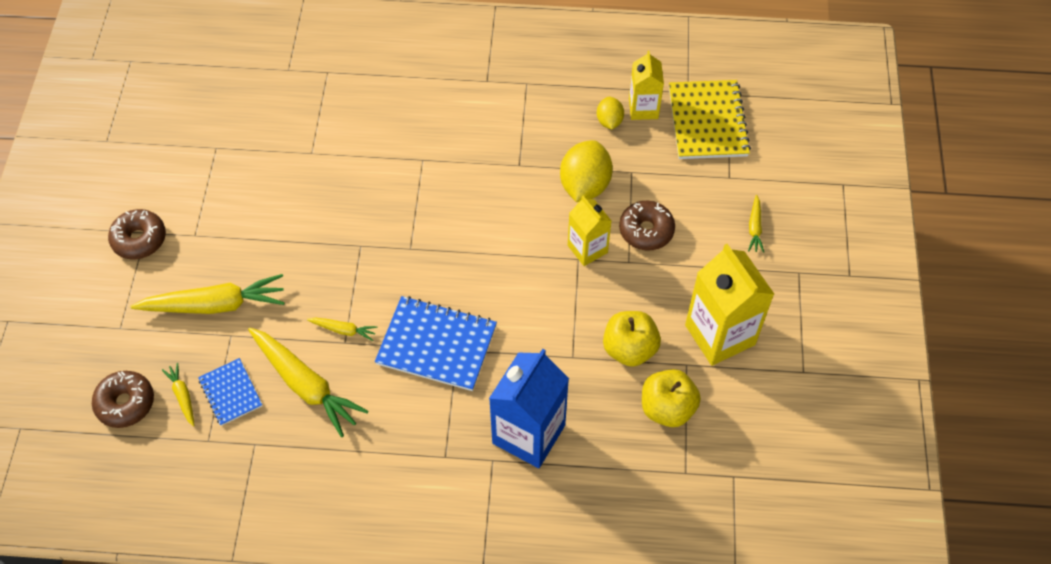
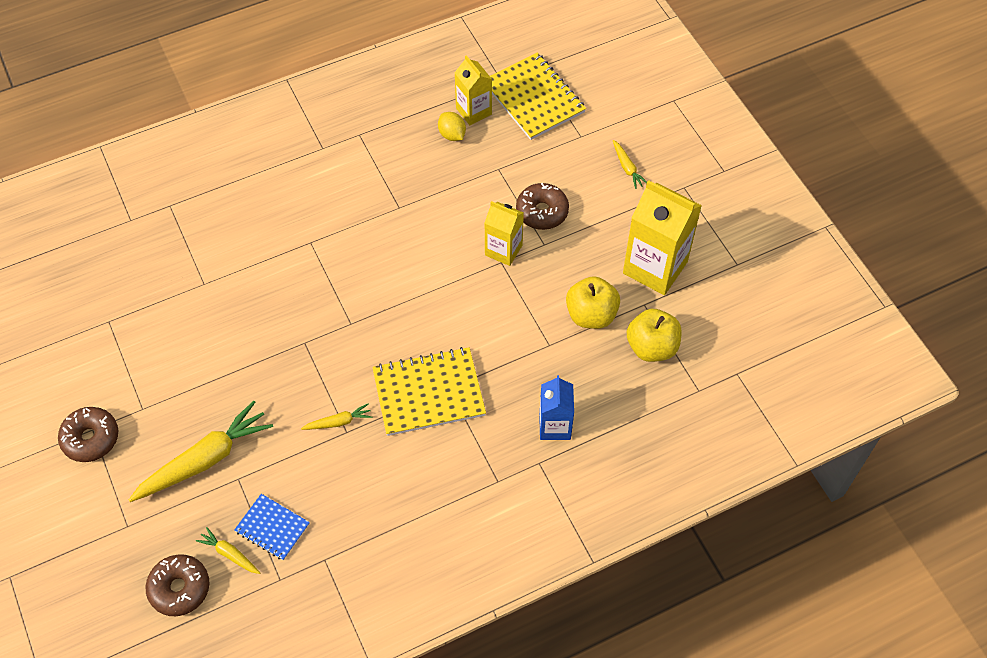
camera: 30 degrees left, 0 degrees up
yellow carrot [248,328,369,437] -> none
blue notebook [375,296,497,391] -> yellow notebook [372,347,486,436]
blue carton [489,349,569,468] -> blue carton [539,375,574,440], size x0.59
yellow lemon [560,140,613,202] -> none

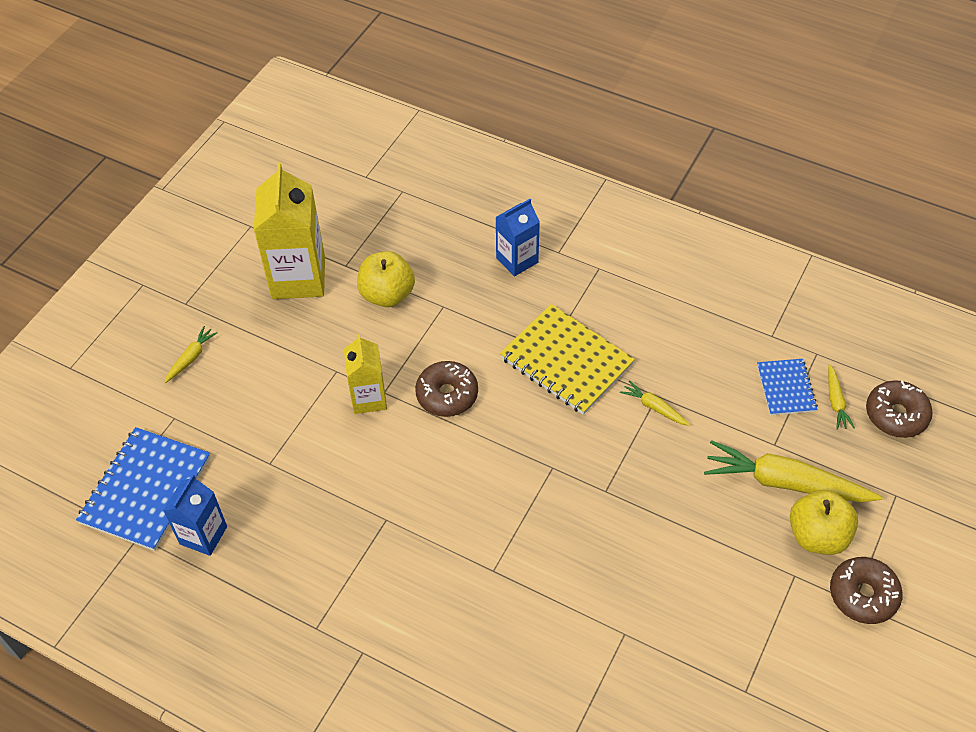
camera: 125 degrees left, 5 degrees down
yellow lemon [438,112,466,141] -> none
yellow carton [454,55,492,125] -> blue carton [163,475,227,556]
yellow notebook [490,53,586,140] -> blue notebook [76,427,211,551]
brown donut [516,183,569,230] -> brown donut moved to [415,361,478,417]
yellow apple [627,309,682,362] -> yellow apple moved to [790,490,858,555]

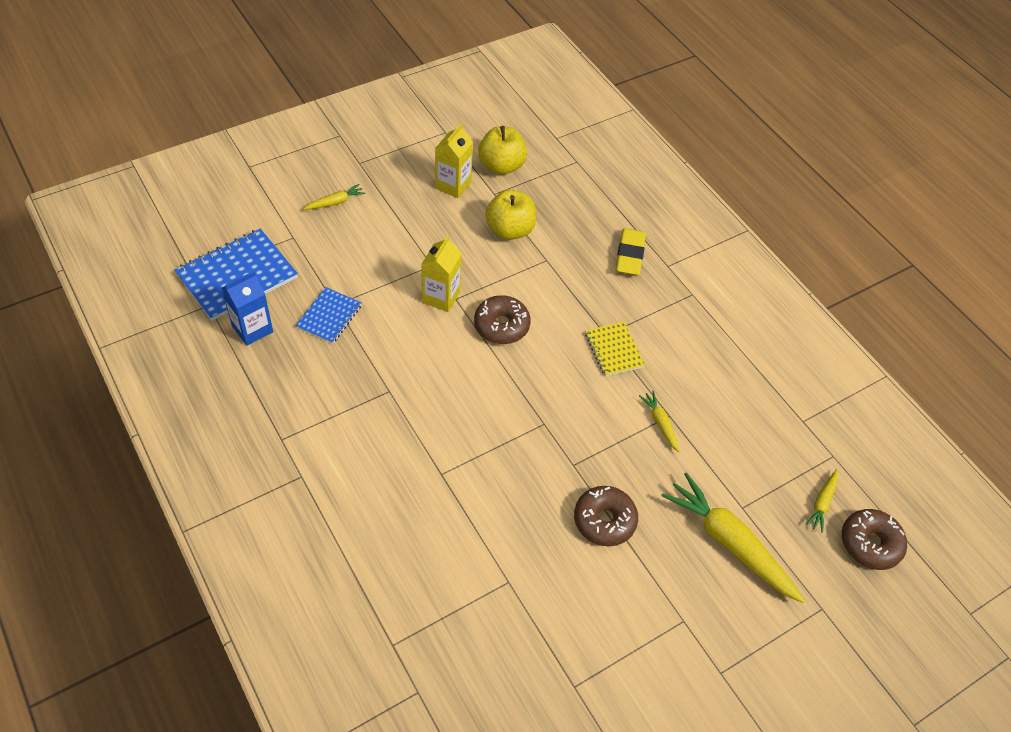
camera: 25 degrees right, 0 degrees up
yellow carton [254,163,325,299] -> yellow carton [435,124,473,198], size x0.59
blue carton [496,199,540,277] -> yellow eraser [616,228,646,276]
yellow notebook [500,304,635,415] -> yellow notebook [585,322,645,377], size x0.57
blue notebook [757,359,818,415] -> blue notebook moved to [296,287,362,344]
yellow apple [790,490,858,555] -> yellow apple moved to [478,126,527,175]
brown donut [830,557,903,624] -> brown donut moved to [574,486,638,546]

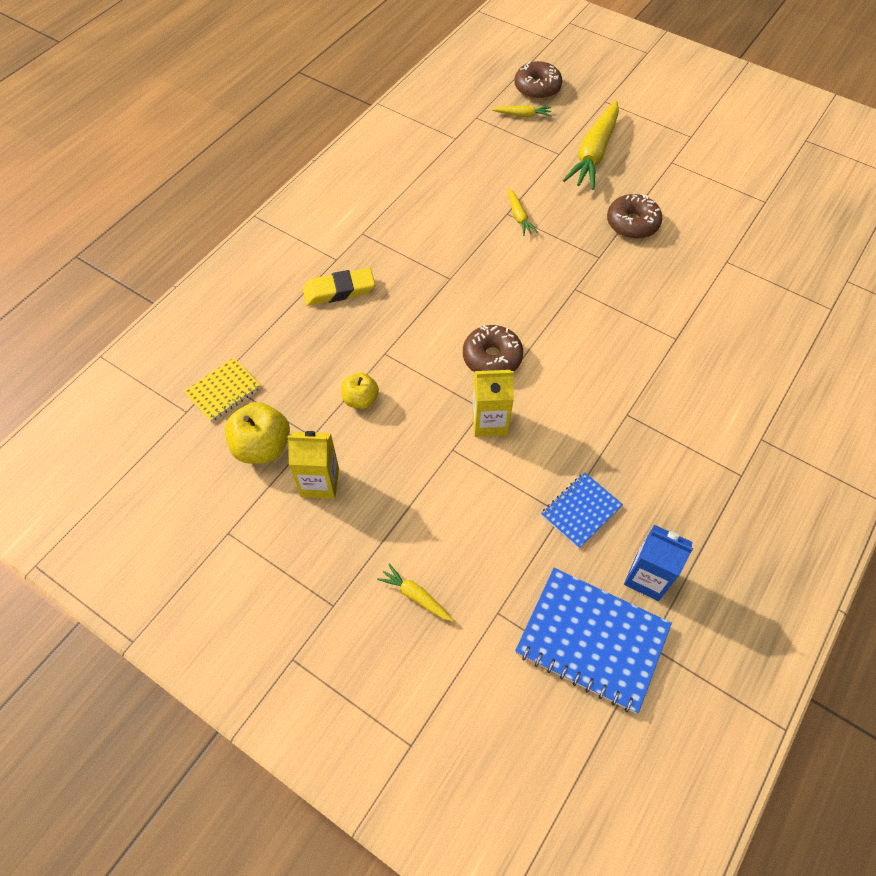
camera: 110 degrees left, 5 degrees up
blue notebook [296,287,362,344] -> blue notebook turned 45 degrees counterclockwise [541,472,623,549]
yellow apple [485,189,536,240] -> yellow apple [341,373,379,409], size x0.62
yellow notebook [585,322,645,377] -> yellow notebook moved to [184,358,261,422]
yellow carrot [639,391,680,452] -> yellow carrot turned 60 degrees counterclockwise [508,188,538,236]

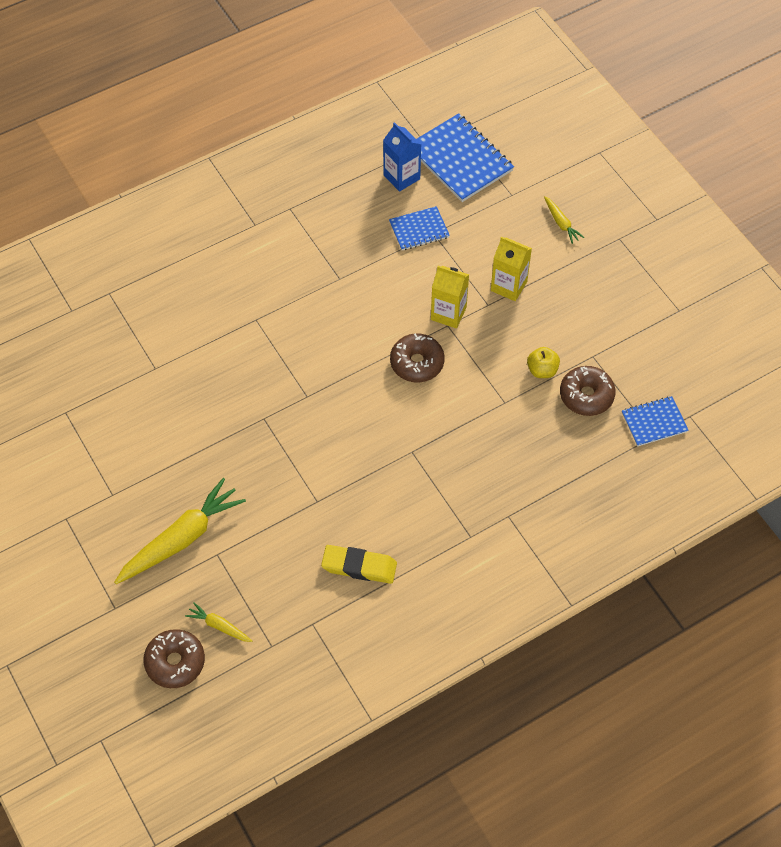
camera: 155 degrees left, 0 degrees up
yellow notebook [184,358,261,422] -> blue notebook [622,396,689,447]
yellow apple [225,402,290,464] -> none
yellow carton [287,431,339,499] -> yellow carton moved to [491,237,532,301]
yellow eraser [303,268,375,306] -> yellow eraser moved to [321,545,397,584]
yellow carrot [508,188,538,236] -> none
brown donut [607,194,662,239] -> brown donut moved to [560,366,616,416]

